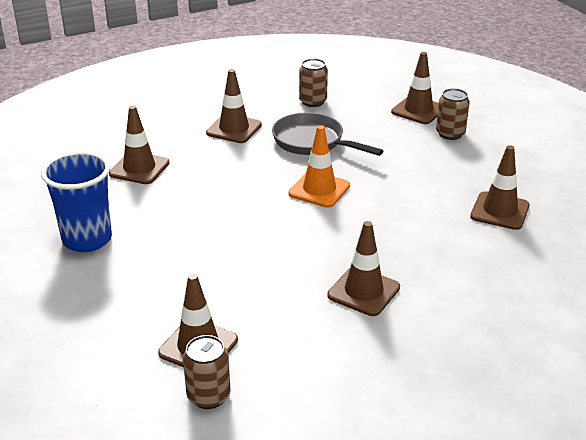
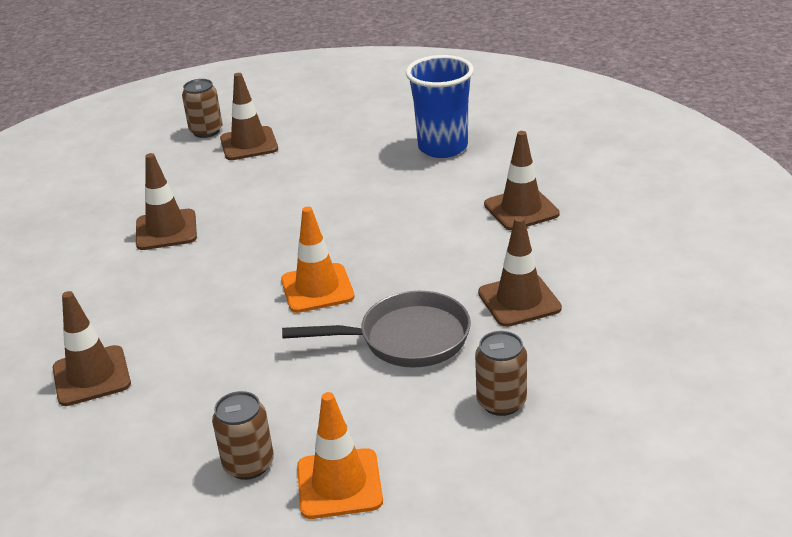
camera: 140 degrees right, 0 degrees up
brown traffic cone [391,52,439,124] -> orange traffic cone [297,392,383,519]

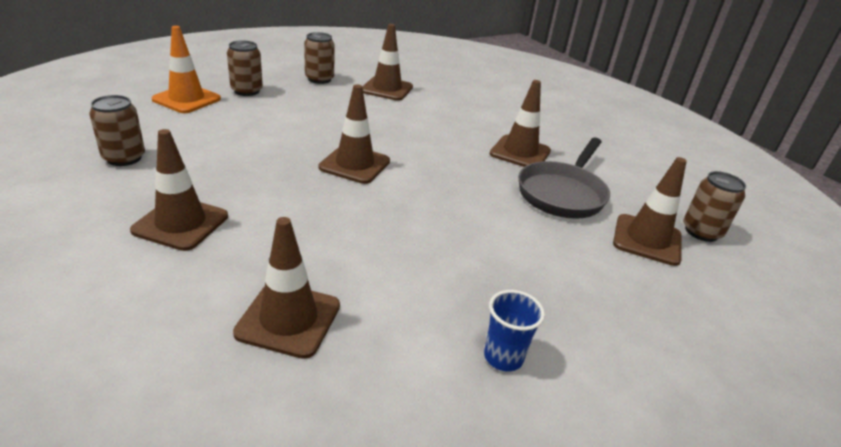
camera: 120 degrees right, 0 degrees up
orange traffic cone [281,207,355,313] -> brown traffic cone [318,85,390,184]
grey pan [282,291,471,368] -> grey pan moved to [518,138,610,219]
blue cup [406,55,474,158] -> blue cup [484,290,545,372], size x0.51
none -> brown can [304,32,335,84]

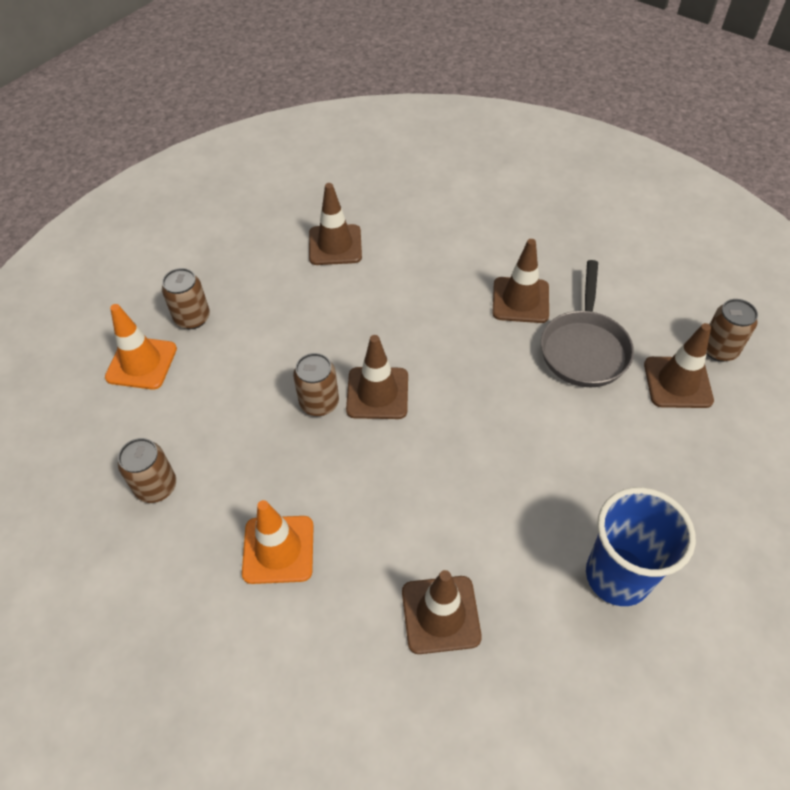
camera: 15 degrees left, 20 degrees up
brown traffic cone [130,129,228,251] -> orange traffic cone [242,500,314,584]
brown can [304,32,335,84] -> brown can moved to [293,353,339,416]
blue cup [484,290,545,372] -> blue cup [586,487,696,606], size x1.97

